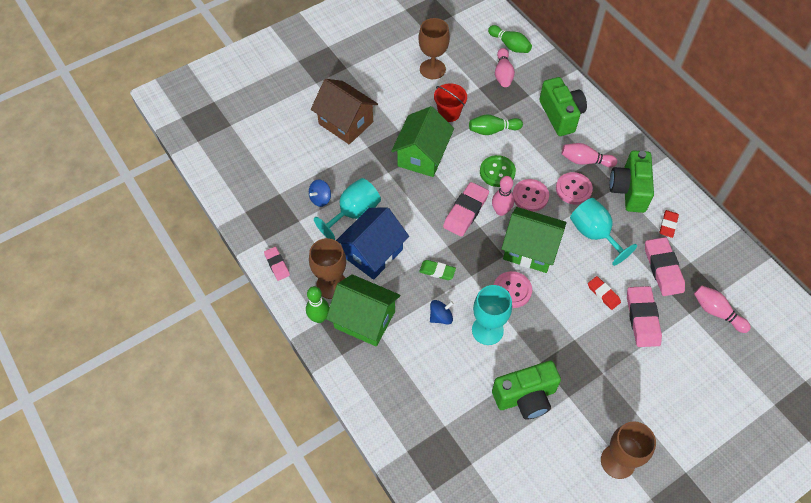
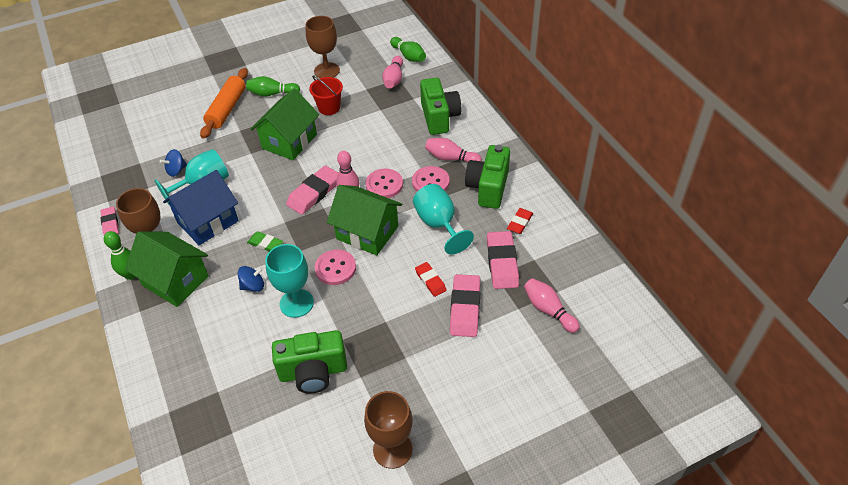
camera: 10 degrees right, 10 degrees down
brown house [311,79,378,144] -> orange rolling pin [200,68,248,139]
green bowling pin [469,114,523,135] -> green bowling pin moved to [246,76,300,97]
green button [480,155,516,187] -> none

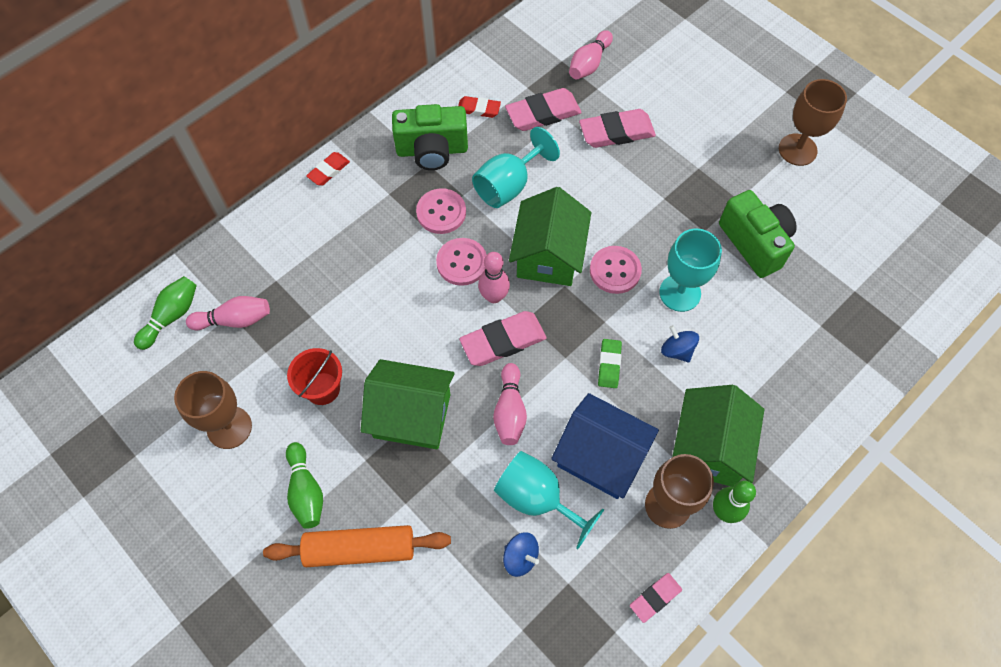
camera: 110 degrees left, 15 degrees up
pink eraser [286,165,338,215] -> pink eraser turned 45 degrees counterclockwise [459,311,546,366]
red eraser [415,262,446,297] -> red eraser moved to [306,152,350,186]
green camera [420,78,461,135] -> none
pink bowling pin [425,138,482,163] -> pink bowling pin moved to [493,363,527,445]

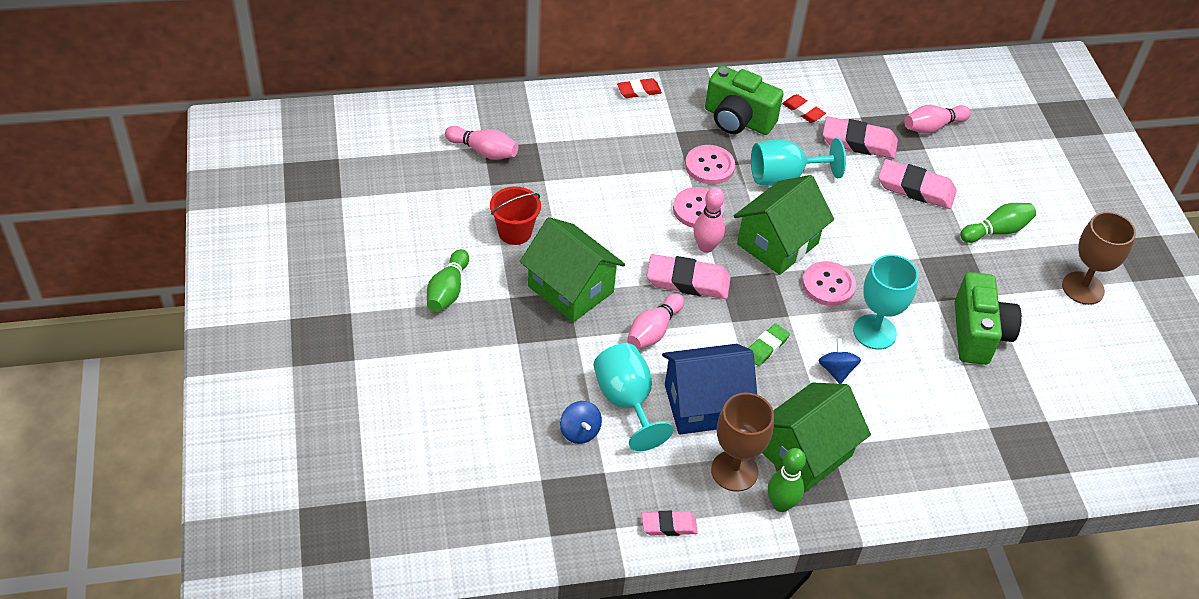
camera: 30 degrees right, 15 degrees down
green bowling pin [134,276,197,350] -> green bowling pin moved to [960,203,1036,243]
brown goblet [174,371,252,449] -> none
orange rolling pin [263,525,451,567] -> none
blue house [551,393,659,499] -> blue house turned 75 degrees counterclockwise [662,344,757,435]

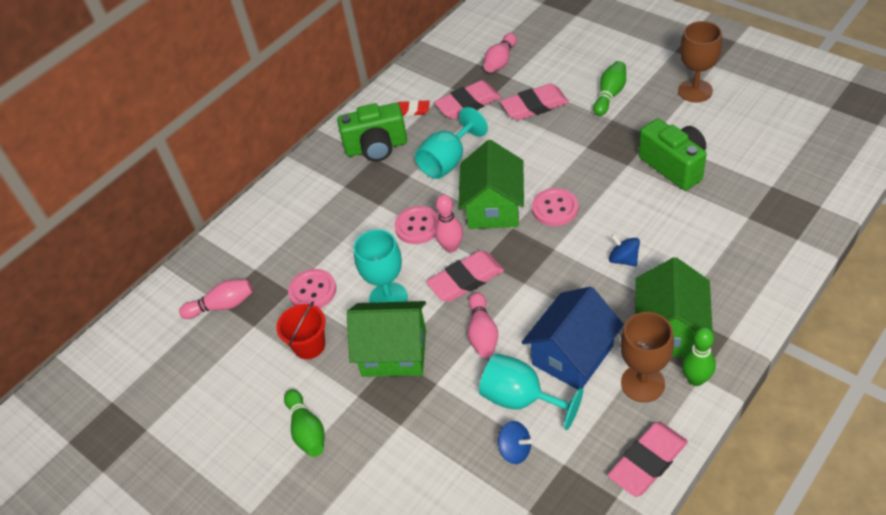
camera: 30 degrees left, 0 degrees up
red eraser [617,78,662,98] -> none
pink eraser [642,511,698,536] -> pink eraser [608,422,688,497], size x1.72
pink button [685,145,735,184] -> pink button moved to [288,269,336,309]
green eraser [749,323,790,366] -> none
turquoise goblet [853,254,918,350] -> turquoise goblet moved to [354,229,408,303]

